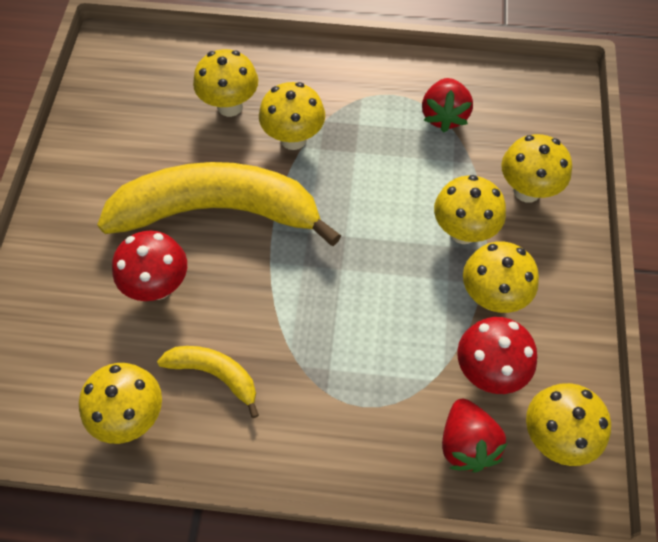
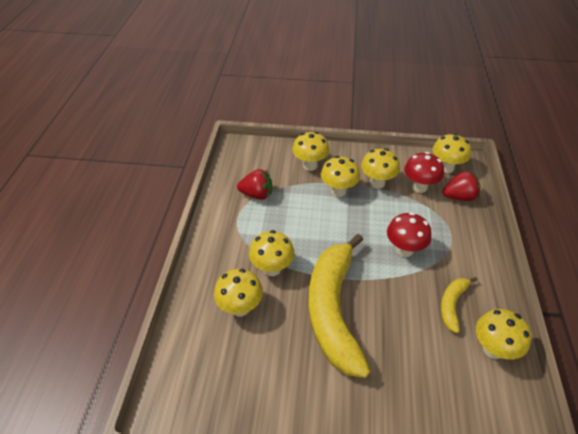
camera: 90 degrees left, 15 degrees down
red mushroom [112,231,187,301] -> red mushroom moved to [387,212,432,257]

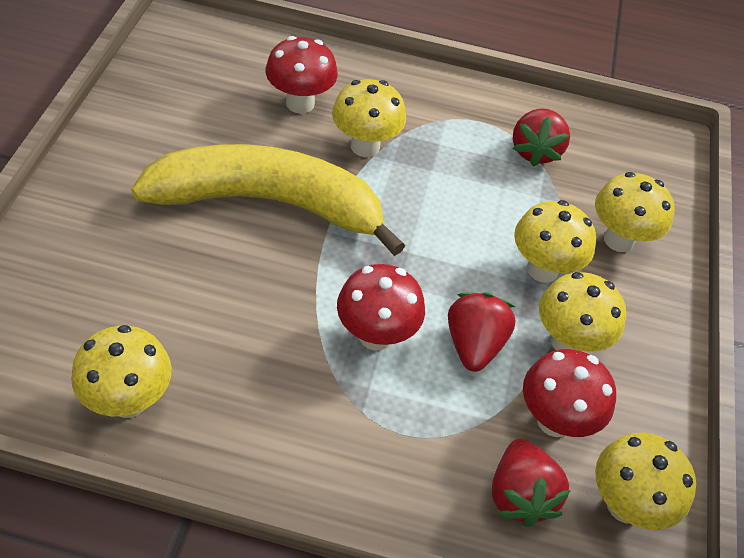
camera: 90 degrees right, 5 degrees up
yellow mushroom [214,269,263,316] -> red mushroom [266,36,338,114]
yellow banana [441,277,477,333] -> none
none -> red strawberry [448,292,515,372]

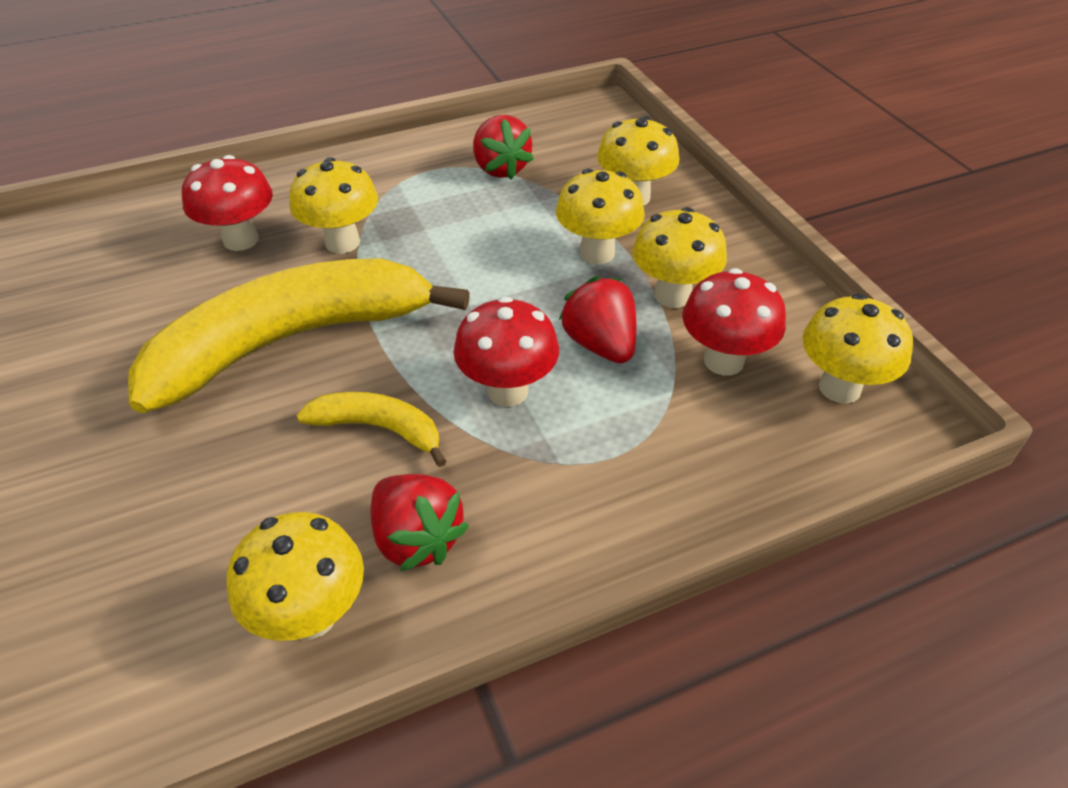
camera: 30 degrees left, 5 degrees down
red strawberry [492,439,571,527] -> red strawberry moved to [371,474,469,572]
none -> yellow banana [296,392,447,467]

